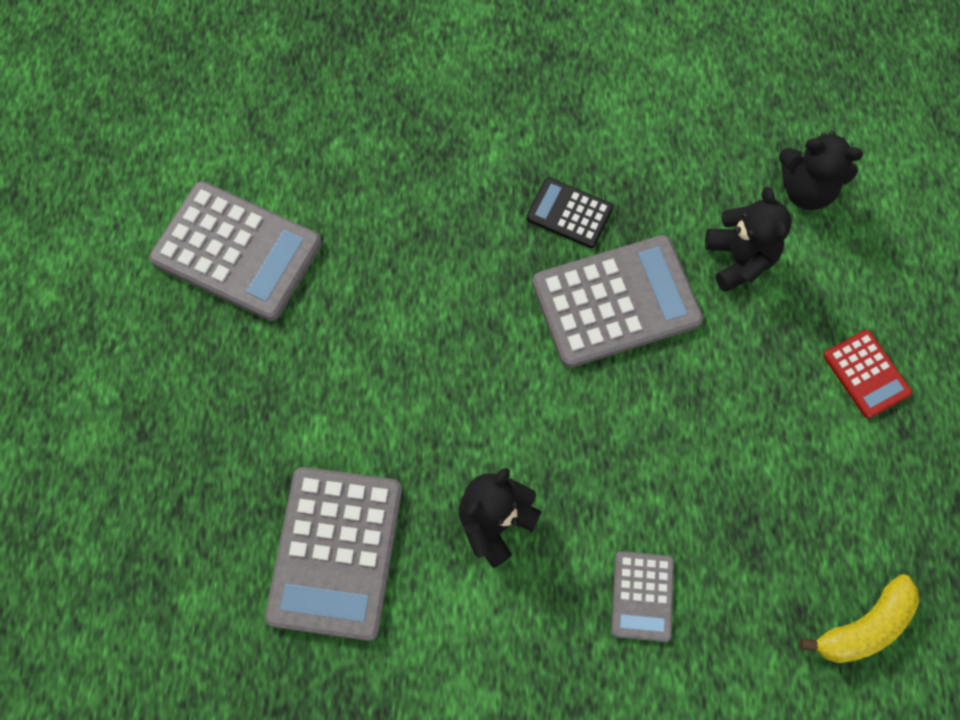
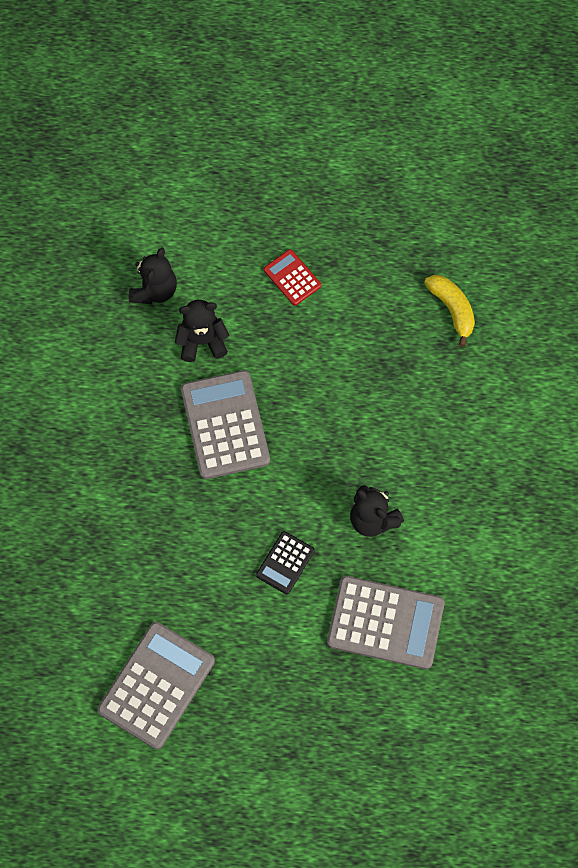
camera: 85 degrees left, 0 degrees up
black calculator [526,177,613,248] -> black calculator moved to [256,531,315,594]
grey calculator [611,551,674,642] -> none
red calculator [823,330,912,419] -> red calculator turned 105 degrees counterclockwise [264,249,321,306]

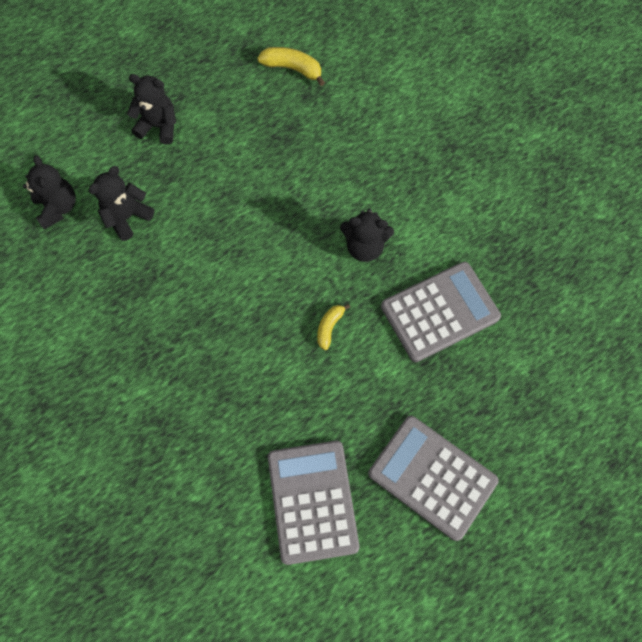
camera: 40 degrees left, 0 degrees up
grey calculator [181,370,270,479] -> grey calculator moved to [368,416,499,541]
black calculator [256,531,315,594] -> yellow banana [317,304,350,350]
red calculator [264,249,321,306] -> black teddy bear [127,74,176,145]

